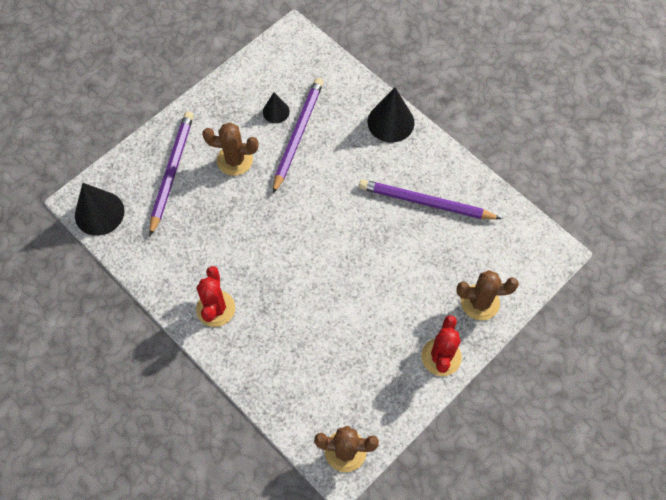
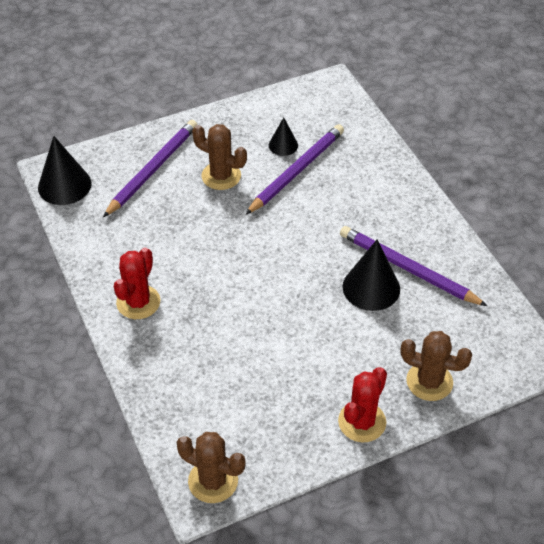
camera: 20 degrees right, 15 degrees down
black cone [368,87,414,142] -> black cone moved to [342,239,400,311]

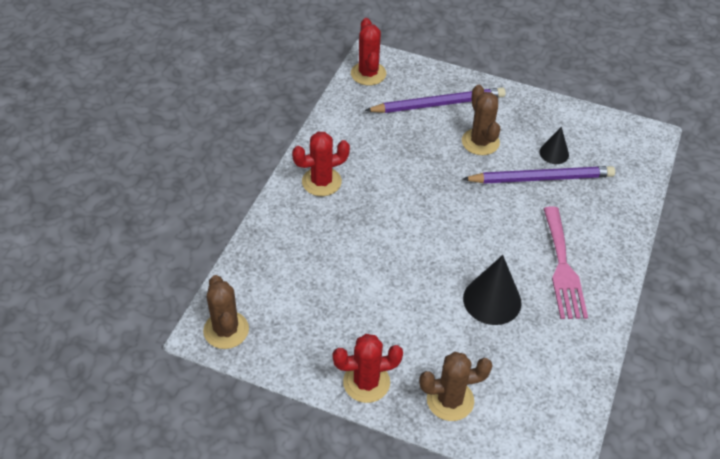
camera: 45 degrees right, 0 degrees up
black cone [38,136,91,205] -> red cactus [351,18,386,85]
purple pencil [340,226,487,306] -> none
brown cactus [401,331,472,401] -> brown cactus turned 75 degrees counterclockwise [419,352,493,421]
none -> pink fork [543,207,588,319]

